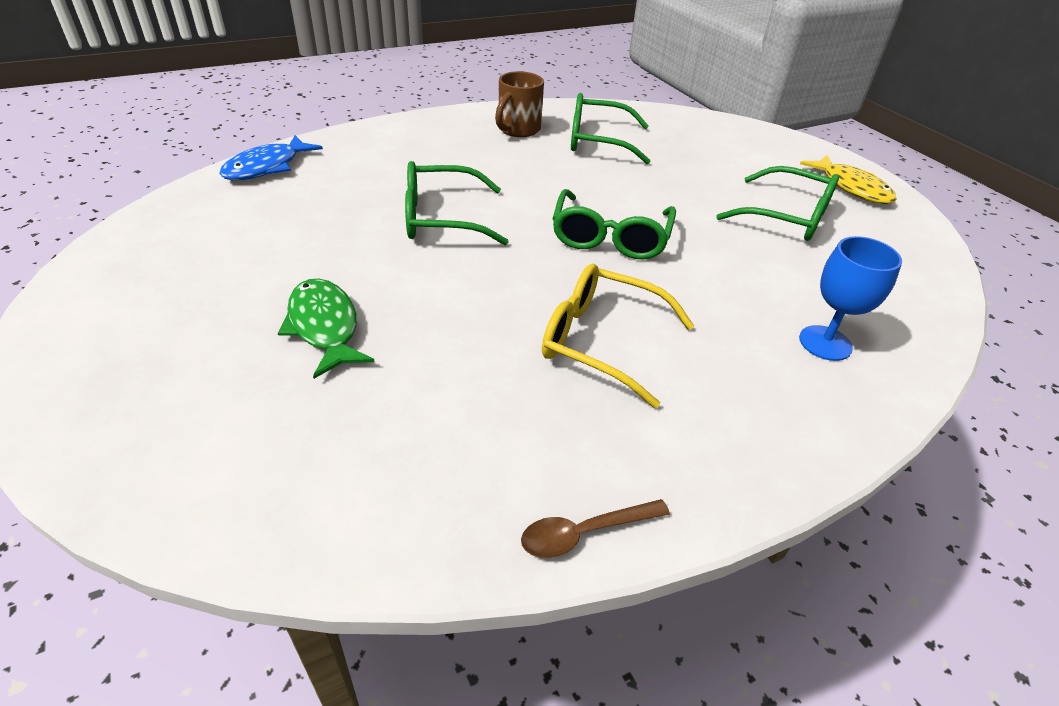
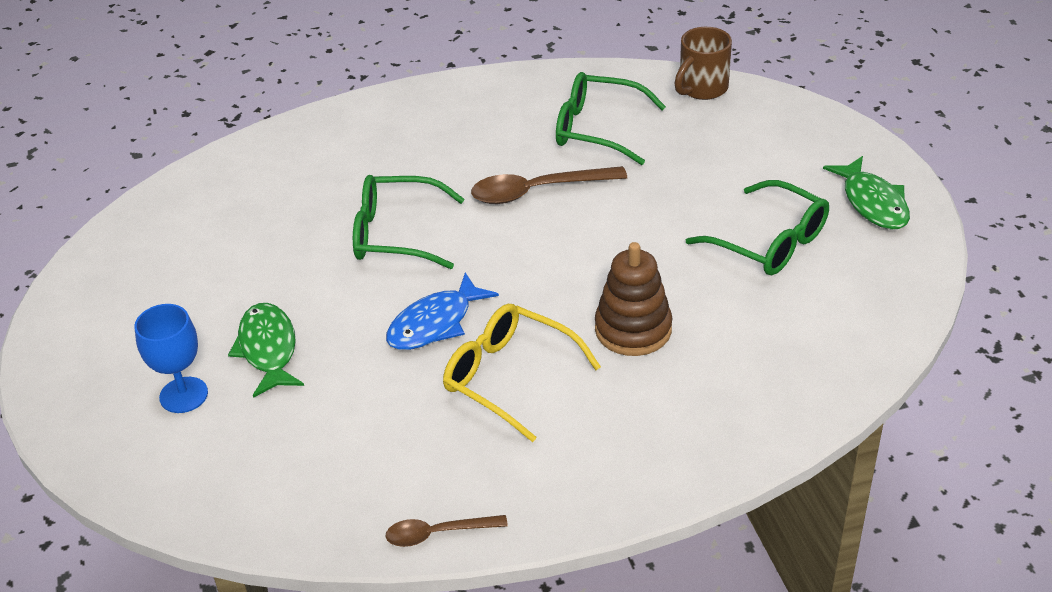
camera: 15 degrees right, 0 degrees up
blue fish [219,135,323,180] -> blue fish moved to [386,272,499,350]
brown mug [495,71,544,137] -> brown mug moved to [674,27,732,100]
green glasses [553,189,676,260] -> none
blue goblet [799,236,902,361] -> blue goblet moved to [134,304,208,413]
yellow fish [800,155,897,204] -> green fish [823,156,910,230]
none -> brown spoon [471,166,627,204]
none -> brown stacking toy [595,242,672,356]

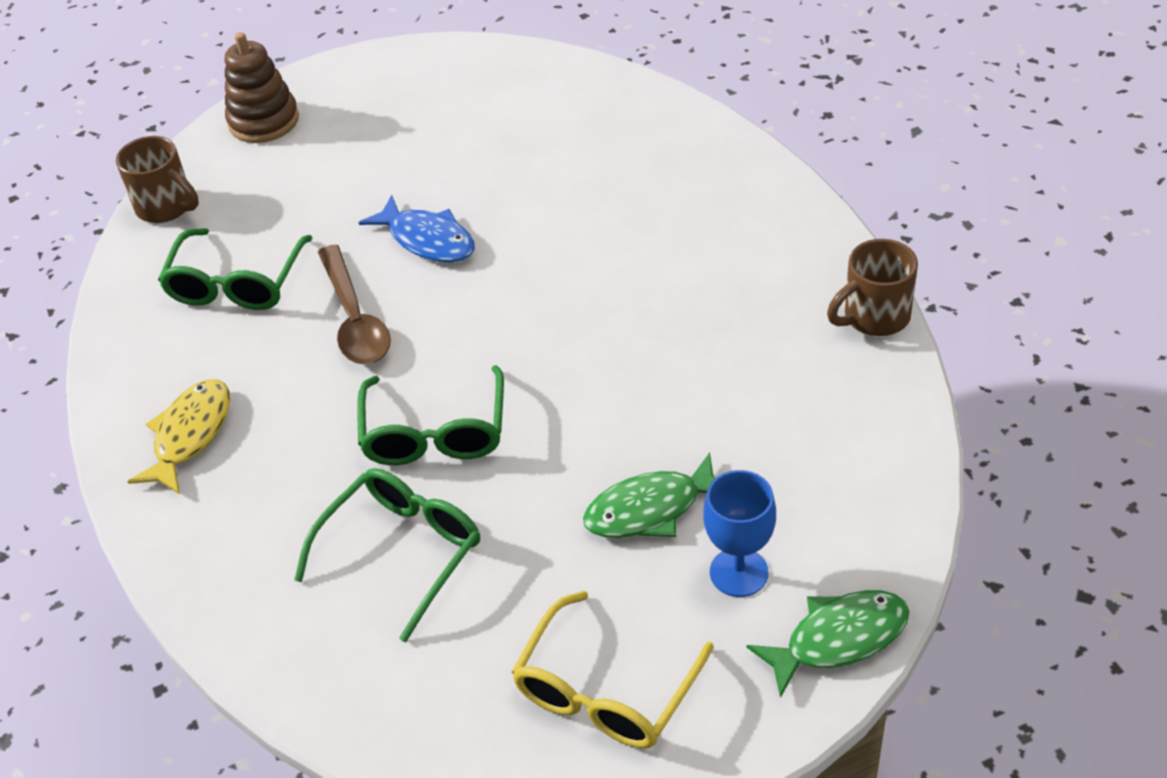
camera: 95 degrees left, 5 degrees up
brown spoon [385,515,508,547] -> brown mug [827,239,918,336]
blue fish [386,272,499,350] -> blue fish moved to [358,195,475,263]
yellow glasses [443,304,601,442] -> yellow glasses moved to [512,591,714,748]
brown stacking toy [595,242,672,356] -> brown stacking toy moved to [225,32,299,143]
green glasses [686,180,829,275] -> green glasses moved to [294,468,480,642]
green fish [823,156,910,230] -> green fish moved to [746,590,909,698]
none -> yellow fish [127,379,230,494]

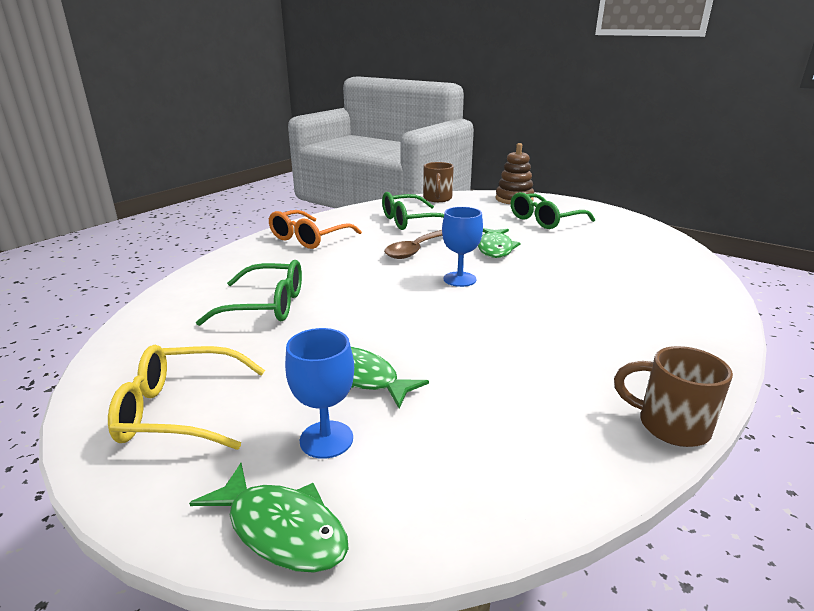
camera: 55 degrees right, 20 degrees down
yellow fish [127,379,230,494] -> orange glasses [269,210,362,249]
green glasses [357,365,504,465] -> green glasses moved to [511,192,595,229]
blue fish [358,195,475,263] -> green fish [478,228,521,258]
none -> blue goblet [442,207,483,287]

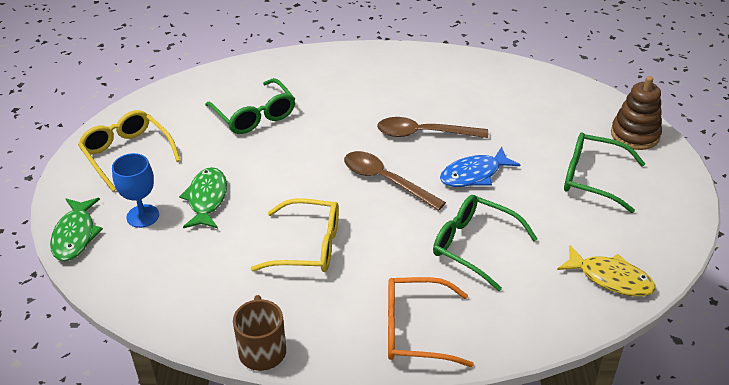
camera: 55 degrees right, 15 degrees up
orange glasses [269,210,362,249] -> orange glasses moved to [388,277,474,367]
green glasses [382,192,444,230] -> green glasses moved to [433,195,537,291]
brown mug [423,162,454,202] -> none
blue goblet [442,207,483,287] -> brown spoon [344,151,446,211]
green fish [478,228,521,258] -> blue fish [440,147,520,187]
none -> yellow glasses [251,198,339,272]
none -> yellow fish [557,245,656,296]

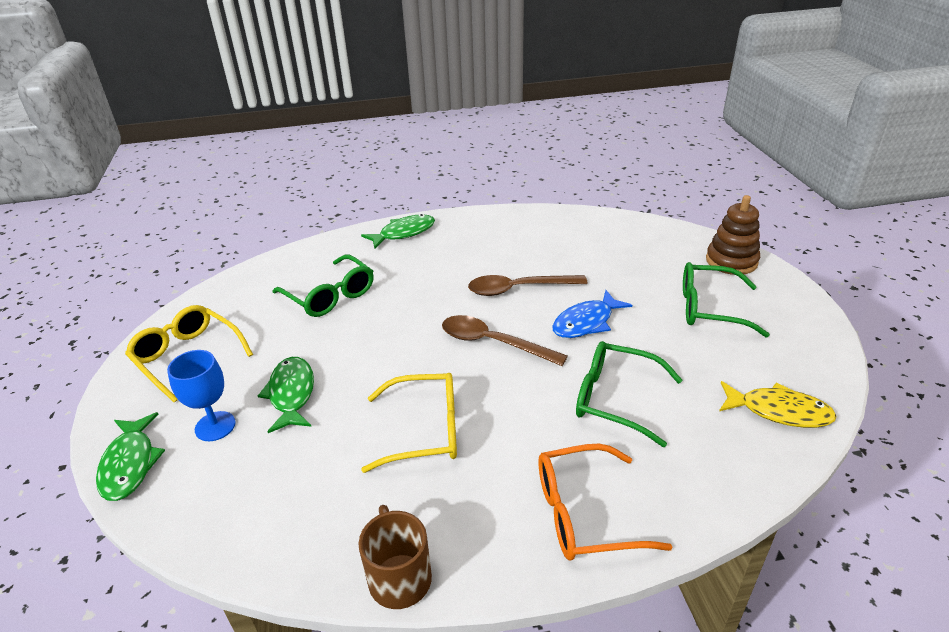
camera: 10 degrees left, 5 degrees down
none -> green fish [361,214,435,249]

